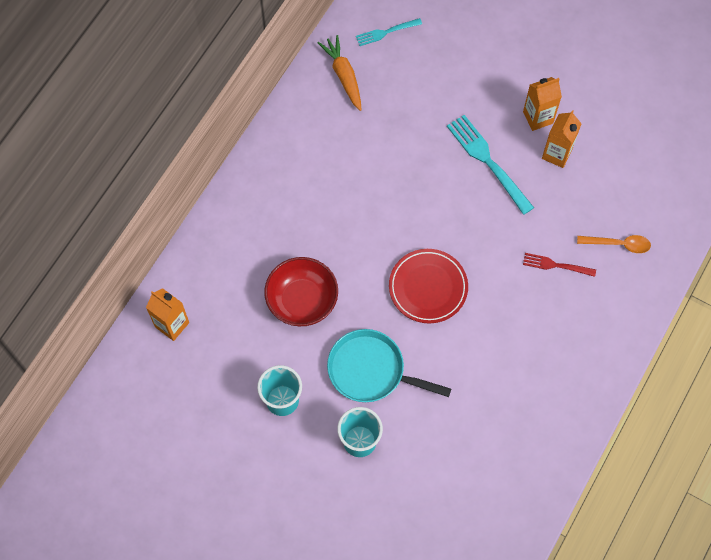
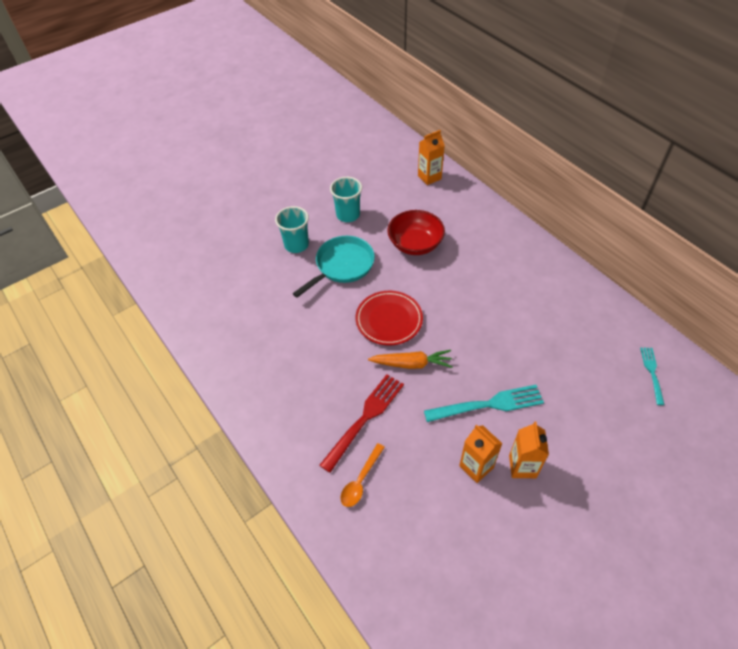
camera: 115 degrees right, 15 degrees down
orange carrot [318,35,362,111] -> orange carrot moved to [368,350,453,369]
red fork [523,253,596,277] -> red fork [319,374,404,473], size x1.75

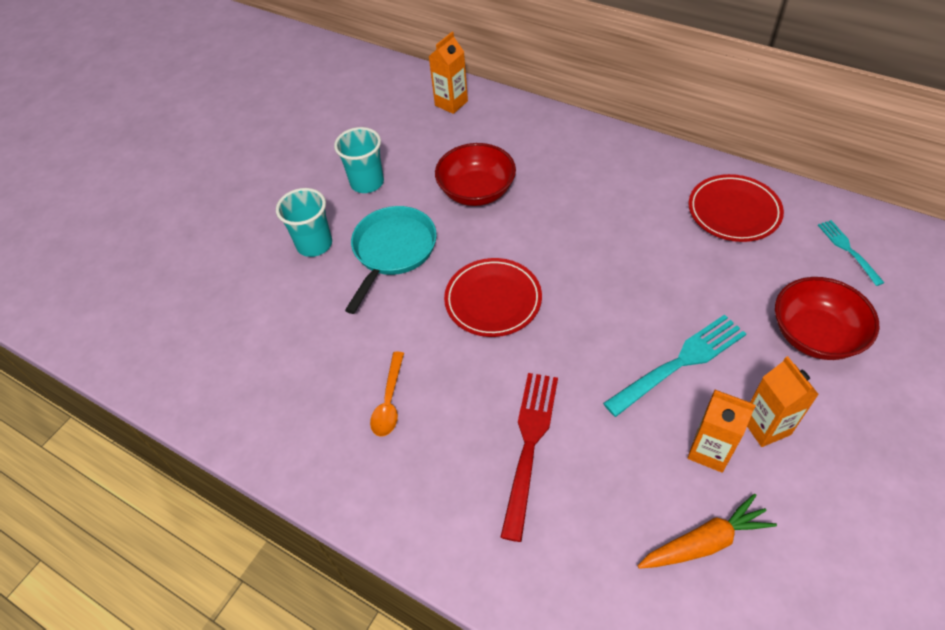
camera: 20 degrees left, 0 degrees up
orange spoon [340,443,385,507] -> orange spoon moved to [370,352,404,437]
orange carrot [368,350,453,369] -> orange carrot moved to [638,494,777,569]
none -> red plate [689,174,784,242]
none -> red bowl [775,277,879,360]

